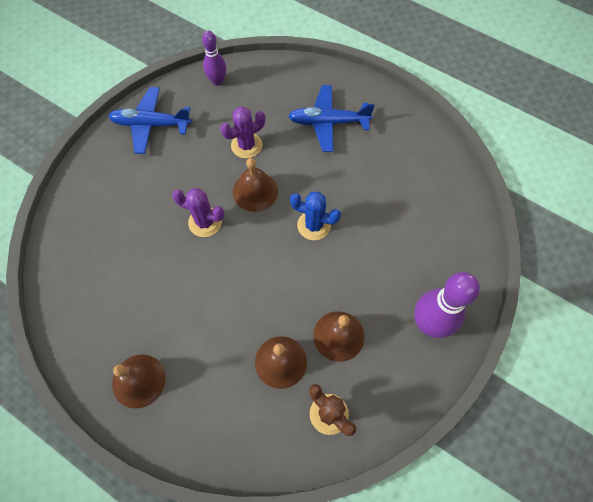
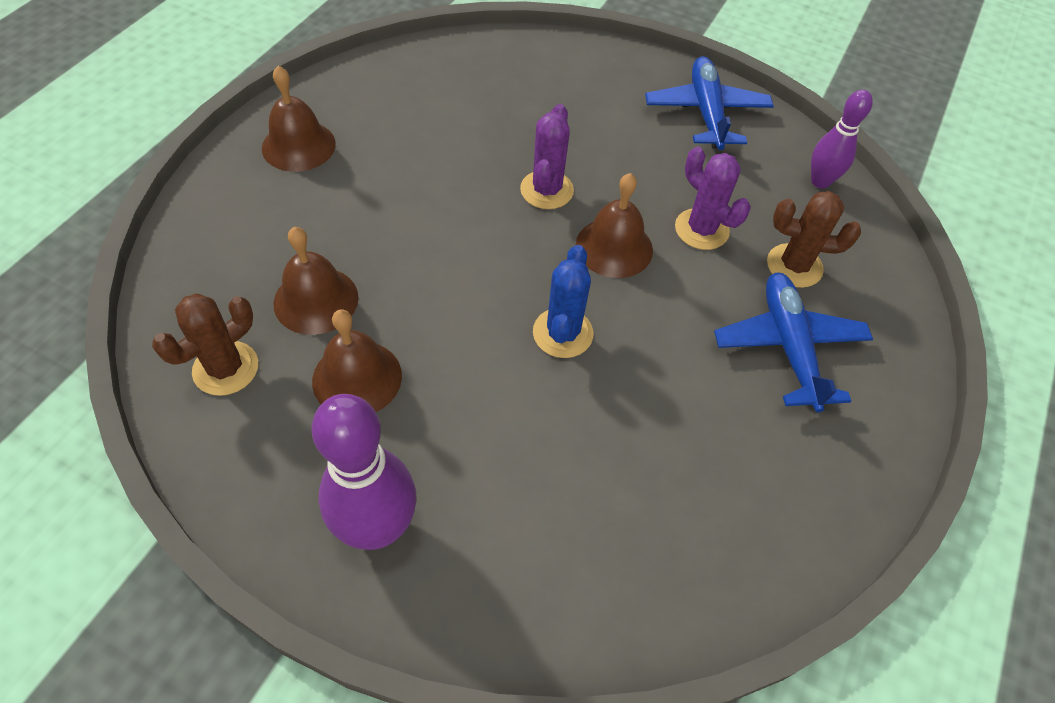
camera: 80 degrees right, 10 degrees down
none -> brown cactus [767,191,861,288]

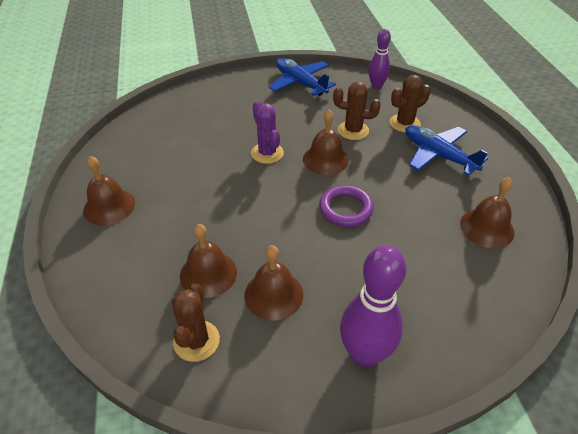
camera: 35 degrees left, 10 degrees down
blue cactus [533,245,593,358] -> purple ring [319,185,374,227]
purple cactus [675,147,751,250] -> brown cactus [333,82,381,140]
none -> brown bell [460,177,515,248]

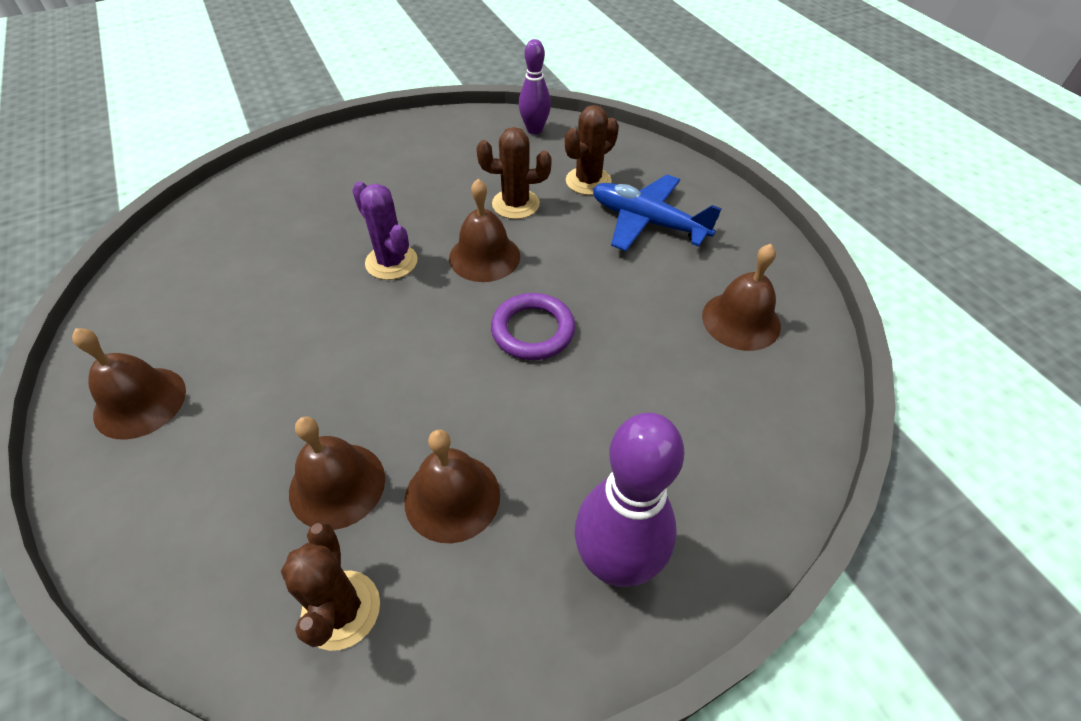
camera: 15 degrees left, 5 degrees up
blue plane [269,58,336,96] -> none

